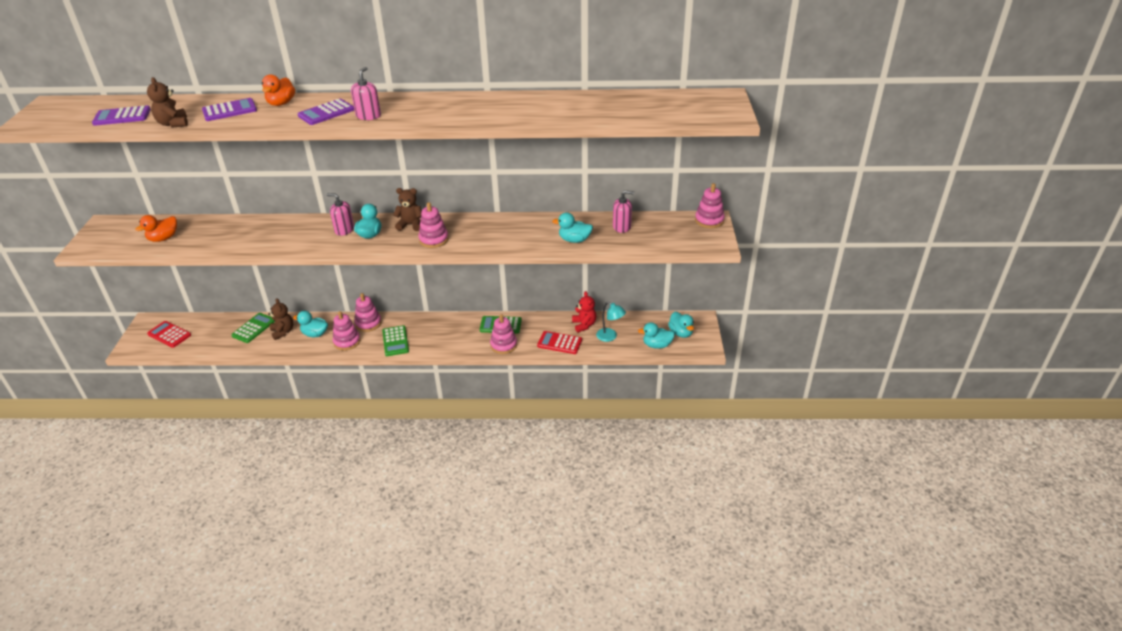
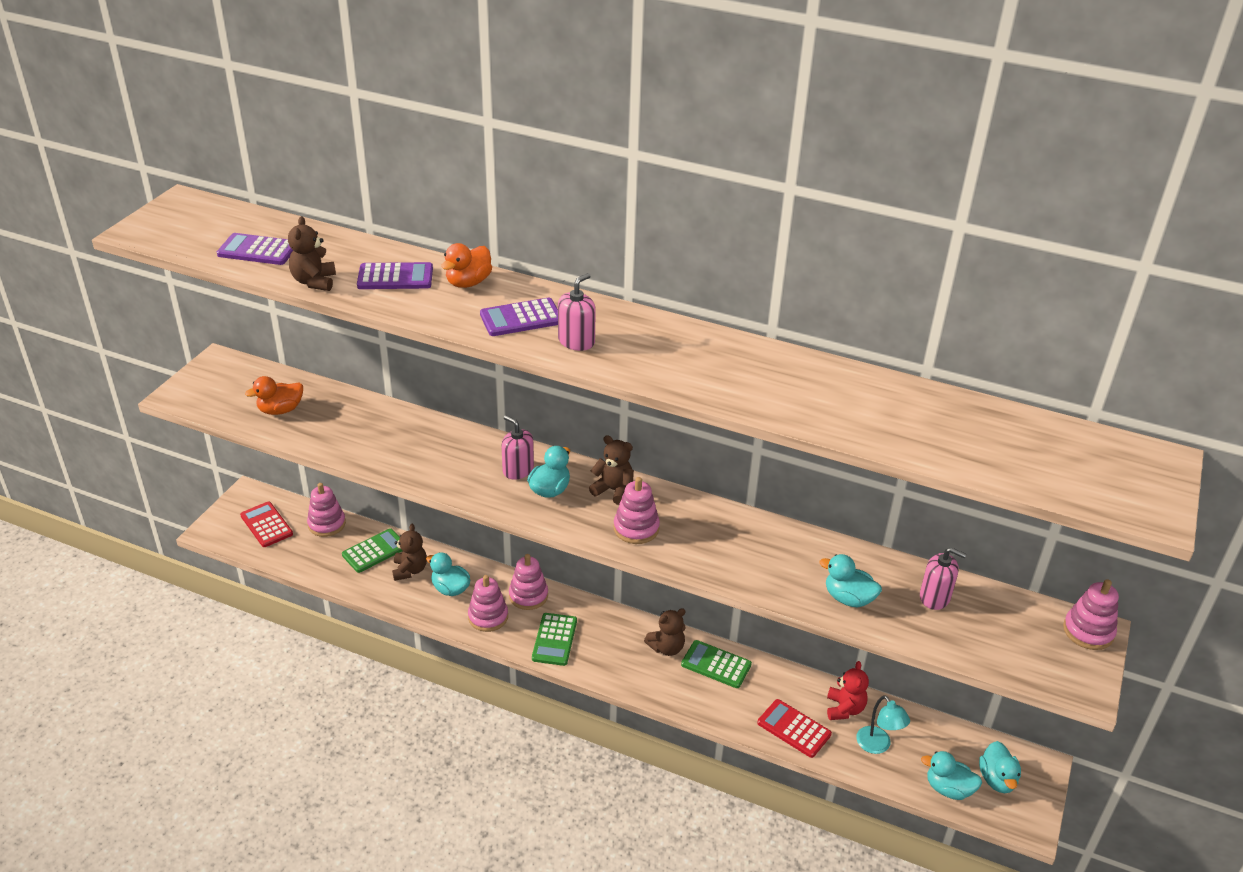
camera: 20 degrees right, 0 degrees up
pink stacking toy [490,314,517,354] -> pink stacking toy moved to [307,483,346,537]
none -> brown teddy bear [644,608,686,656]

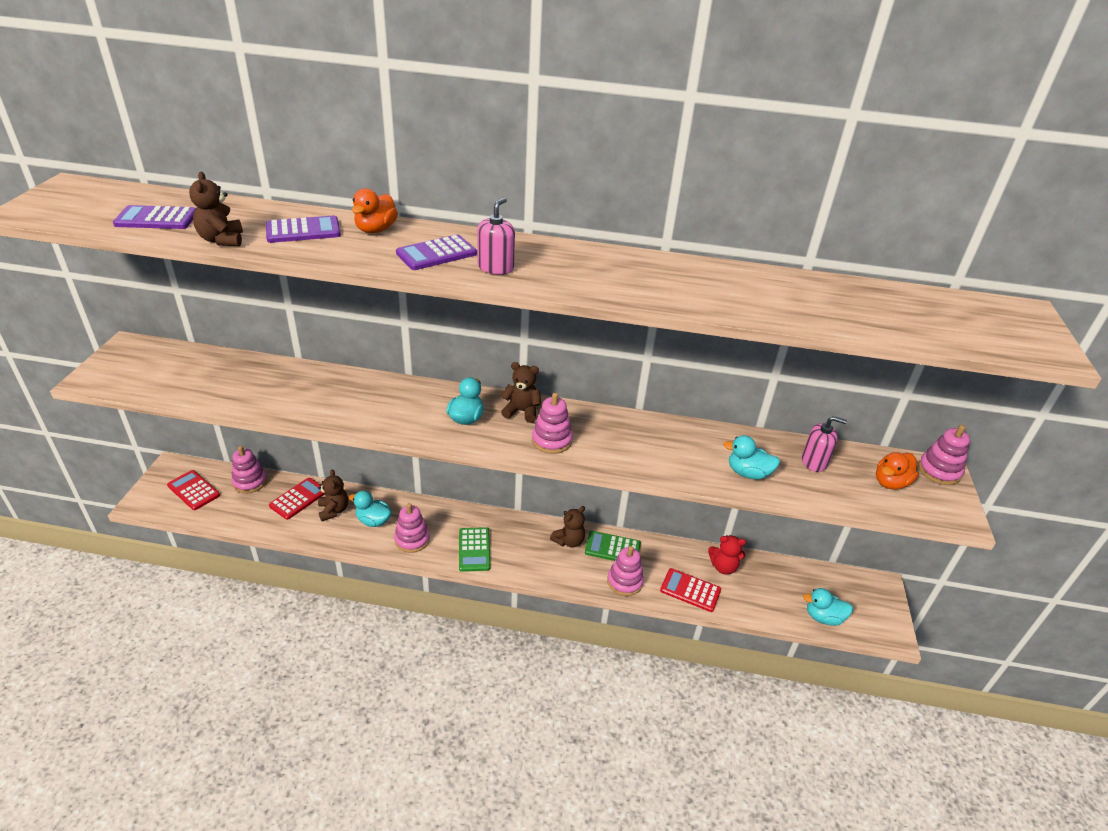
camera: 15 degrees left, 0 degrees up
orange duck [245,376,303,415] -> orange duck moved to [876,452,919,490]
green calculator [342,528,402,573] -> red calculator [269,478,325,520]
pink soap dispenser [501,415,534,480] -> none
pink stacking toy [509,554,548,610] -> pink stacking toy moved to [607,546,644,596]
red teddy bear [827,661,869,720] -> red teddy bear turned 105 degrees clockwise [708,535,746,574]
turquoise lamp [856,695,910,754] -> none
turquoise duck [979,741,1021,793] -> none

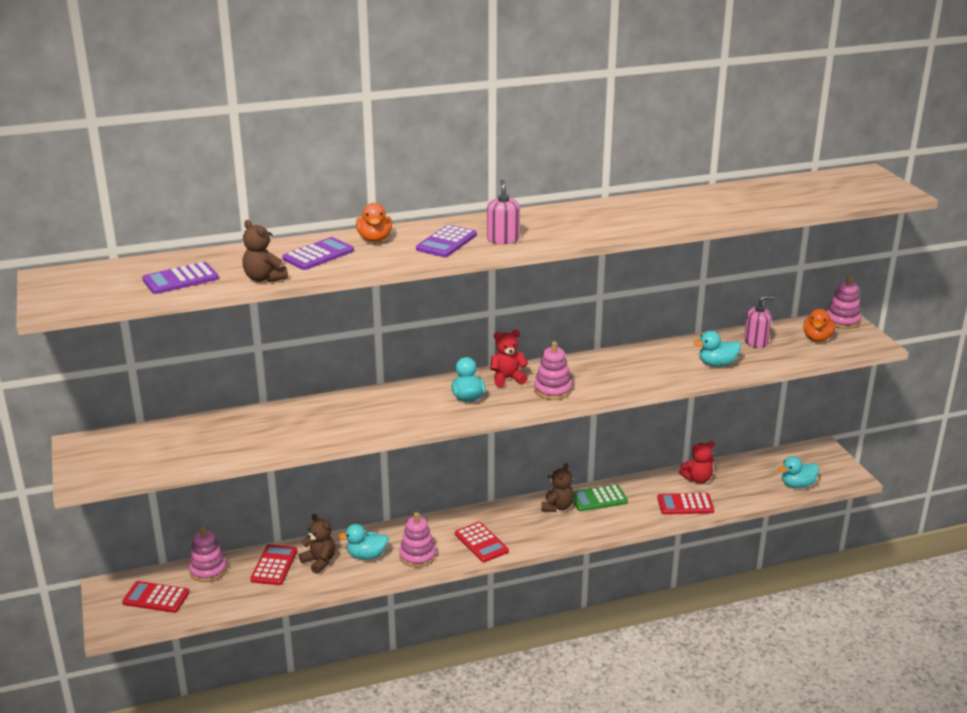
camera: 25 degrees left, 10 degrees down
green calculator [459,527,490,572] -> red calculator [455,522,509,562]
brown teddy bear [501,362,541,423] -> red teddy bear [490,330,528,387]
pink stacking toy [607,546,644,596] -> none

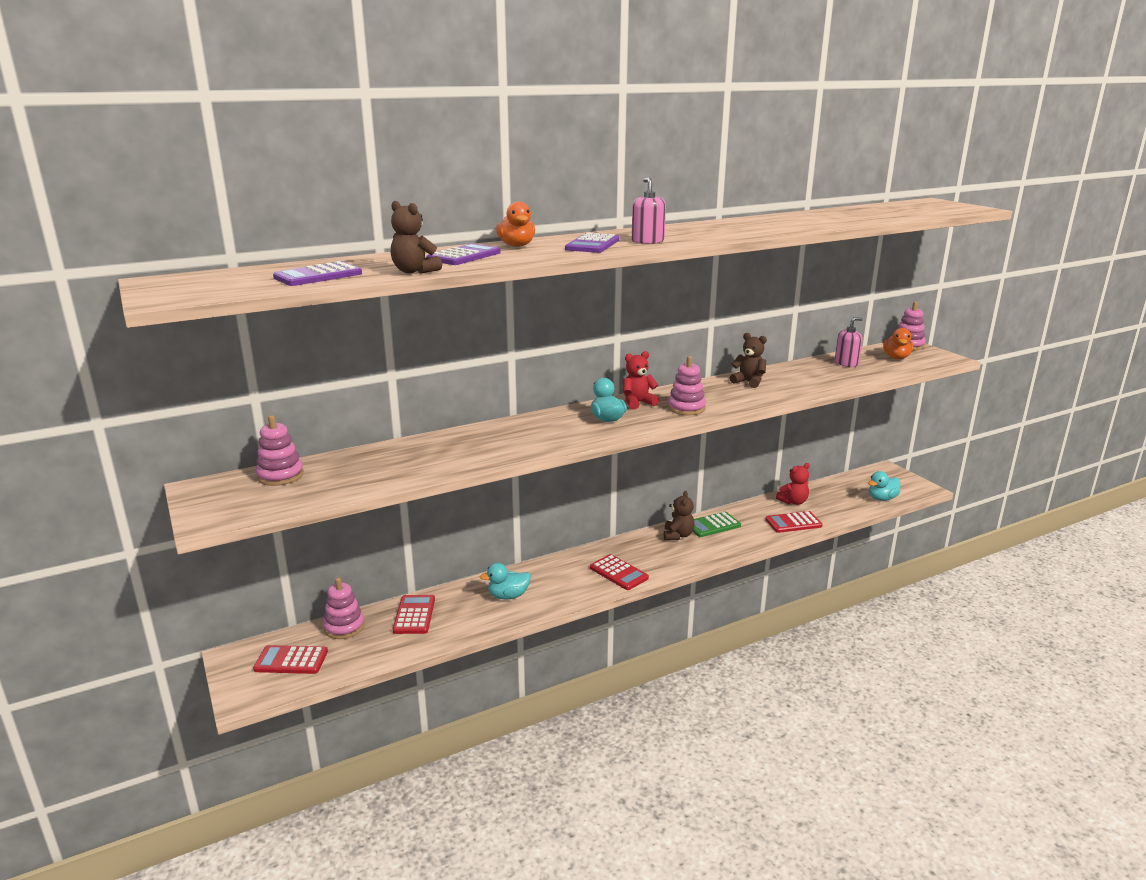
camera: 10 degrees left, 5 degrees down
brown teddy bear [299,514,335,574] -> brown teddy bear moved to [730,333,767,388]
pink stacking toy [399,512,436,567] -> pink stacking toy moved to [256,415,304,486]
turquoise duck [694,331,741,367] -> none

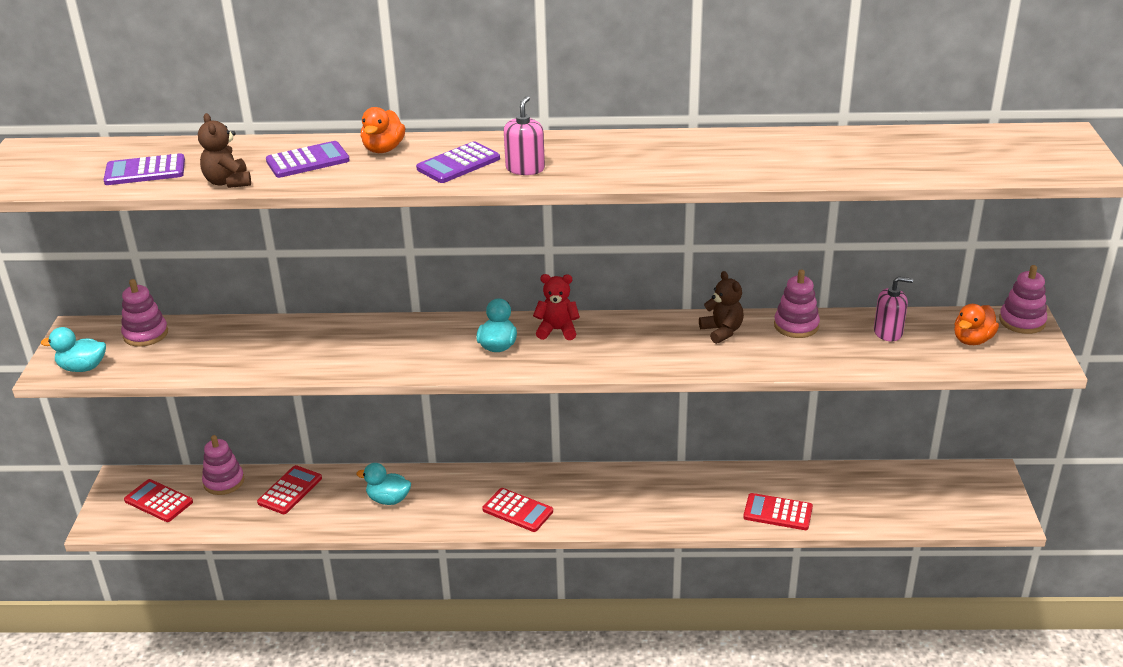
camera: 30 degrees right, 10 degrees up
red calculator [590,554,649,590] -> red calculator turned 45 degrees counterclockwise [482,488,553,532]
brown teddy bear [664,491,695,540] -> none
pink stacking toy [668,356,706,415] -> pink stacking toy moved to [774,270,820,338]
green calculator [692,512,741,537] -> none
red teddy bear [776,463,810,505] -> none
turquoise duck [868,471,901,501] -> turquoise duck moved to [41,327,106,372]

